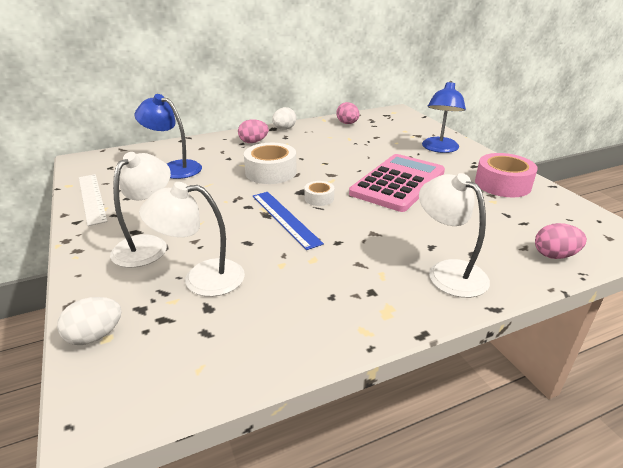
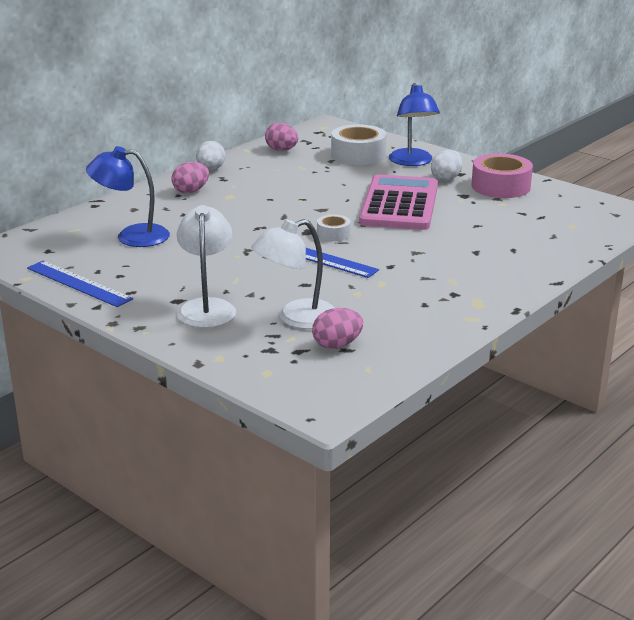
camera: 25 degrees left, 5 degrees down
white egg [57,297,122,345] -> white egg moved to [431,150,463,181]
white ruler [79,174,108,226] -> blue ruler [27,261,133,307]
white tape [244,143,297,184] -> white tape moved to [331,124,386,165]
white lamp [419,173,490,298] -> none
pink egg [535,223,587,259] -> pink egg moved to [312,308,363,349]

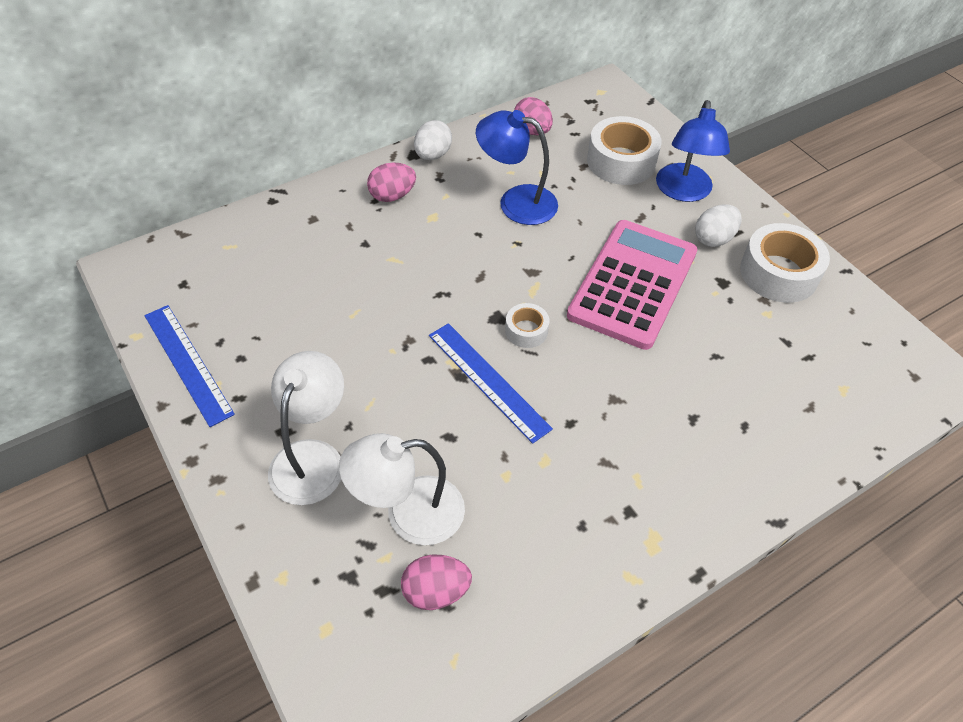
camera: 15 degrees right, 25 degrees up
blue lamp [86,146,170,247] -> blue lamp moved to [476,110,558,225]
pink tape [472,153,533,198] -> white tape [740,223,830,303]

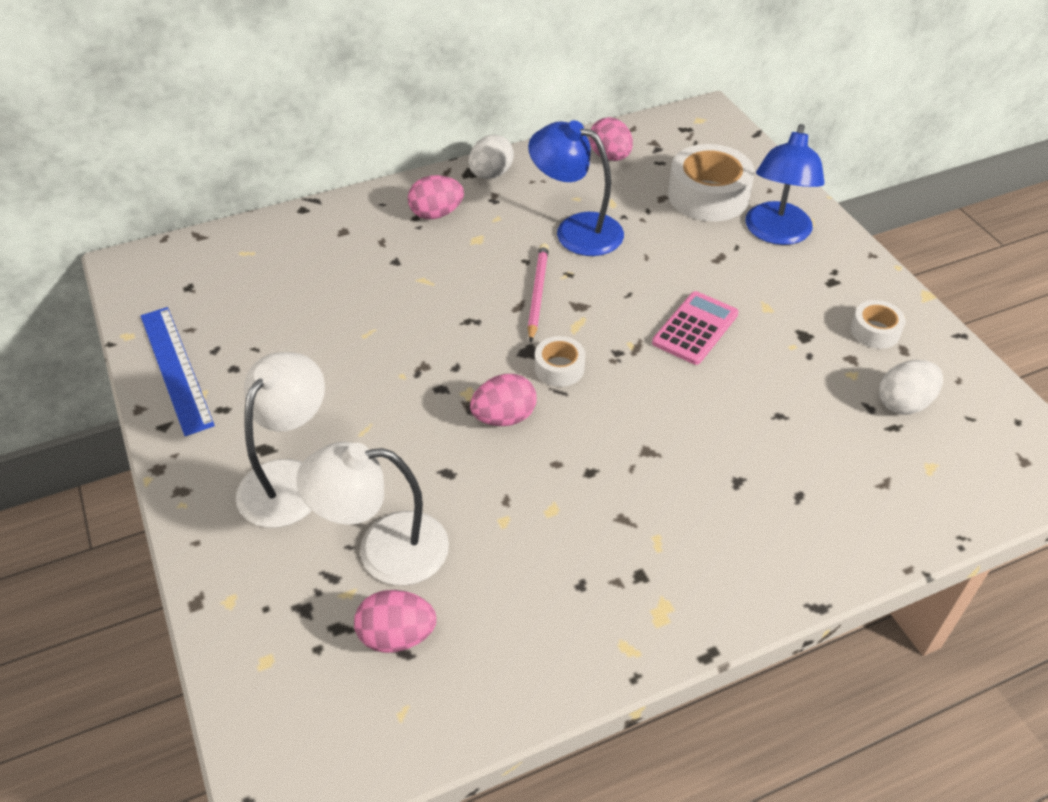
camera: 10 degrees right, 5 degrees down
blue ruler [429,323,553,444] -> pink egg [470,374,536,426]
pink calculator [567,220,697,350] -> pink calculator [652,291,739,365], size x0.51
white egg [695,204,742,247] -> white egg moved to [879,360,943,415]
white tape [740,223,830,303] -> white tape [851,300,906,349], size x0.52
none -> pink pencil [528,243,549,342]

